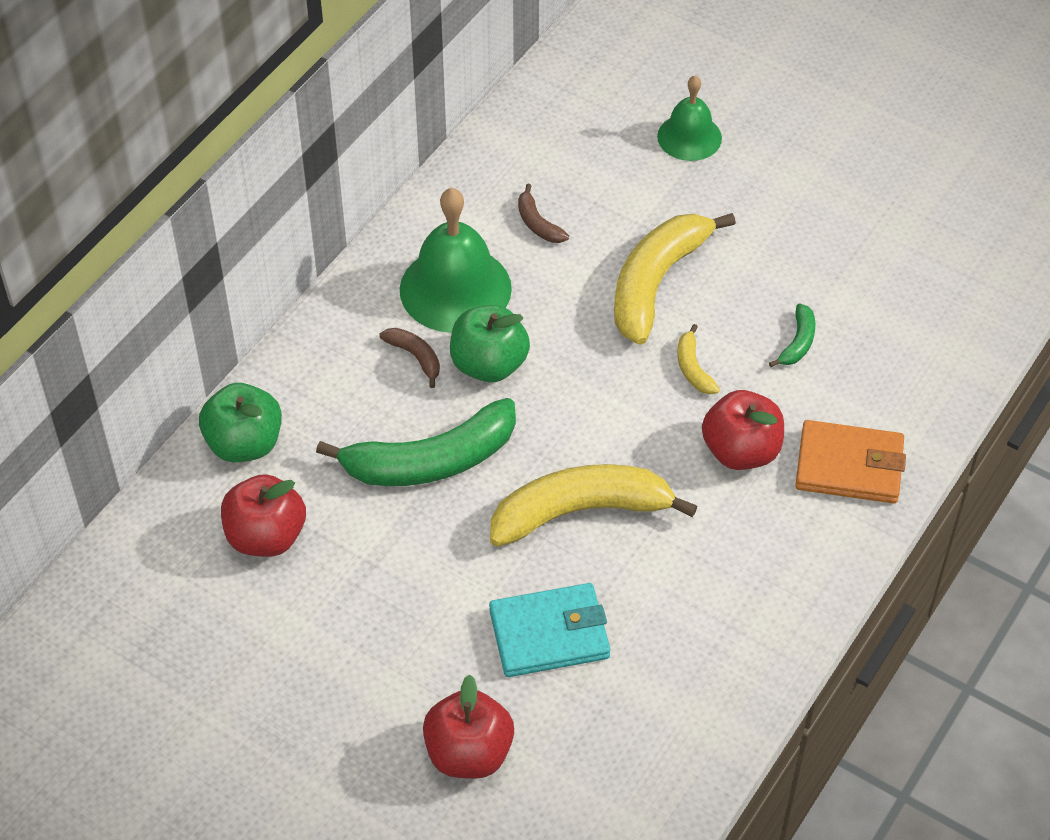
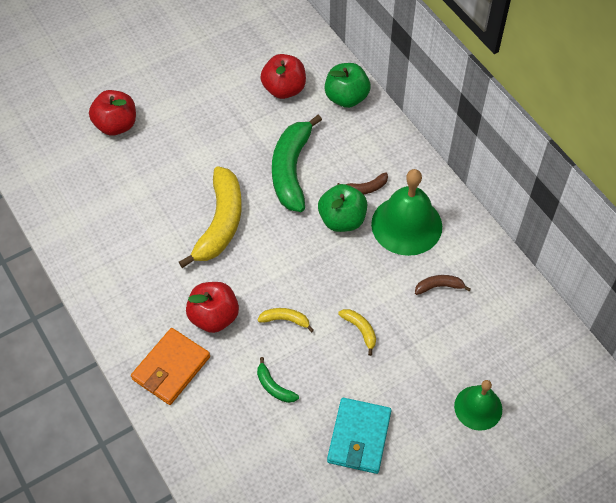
camera: 115 degrees right, 5 degrees up
turquoise wallet [489,583,610,677] -> turquoise wallet moved to [327,398,392,474]
yellow banana [614,213,736,345] -> yellow banana [338,309,376,356], size x0.44

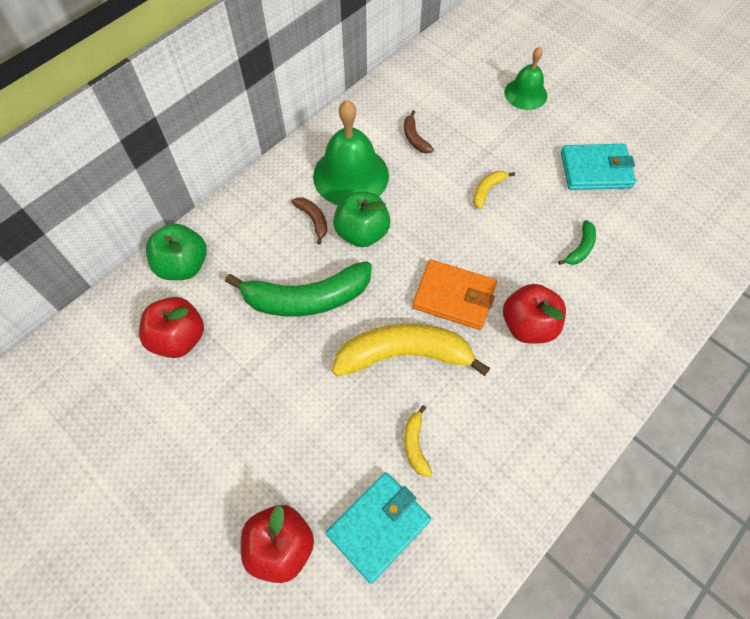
camera: 105 degrees left, 5 degrees up
orange wallet [131,328,210,405] -> orange wallet moved to [412,259,497,330]
yellow banana [258,308,314,332] -> yellow banana moved to [404,405,432,477]
none -> turquoise wallet [326,472,431,584]

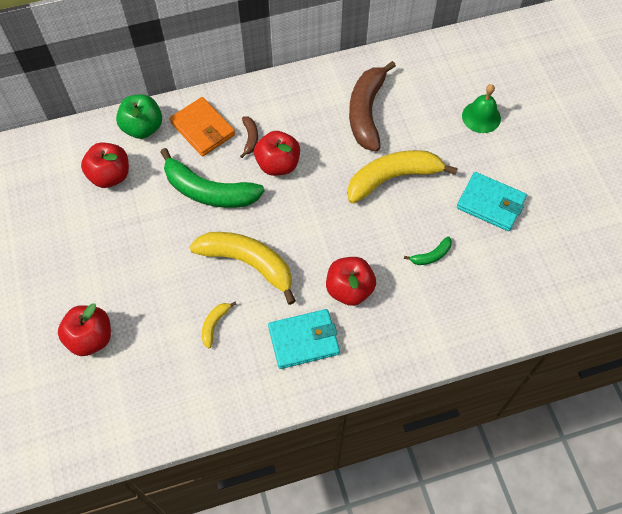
camera: 30 degrees right, 0 degrees up
green bell [313,100,389,205] -> none
turquoise wallet [326,472,431,584] -> turquoise wallet moved to [268,309,340,369]
green apple [333,192,391,247] -> red apple [254,131,300,176]
brown banana [404,110,434,154] -> brown banana [349,61,396,151], size x2.26
orange wallet [412,259,497,330] -> orange wallet moved to [170,97,235,157]
yellow banana [473,171,515,209] -> yellow banana [347,150,458,204], size x2.26

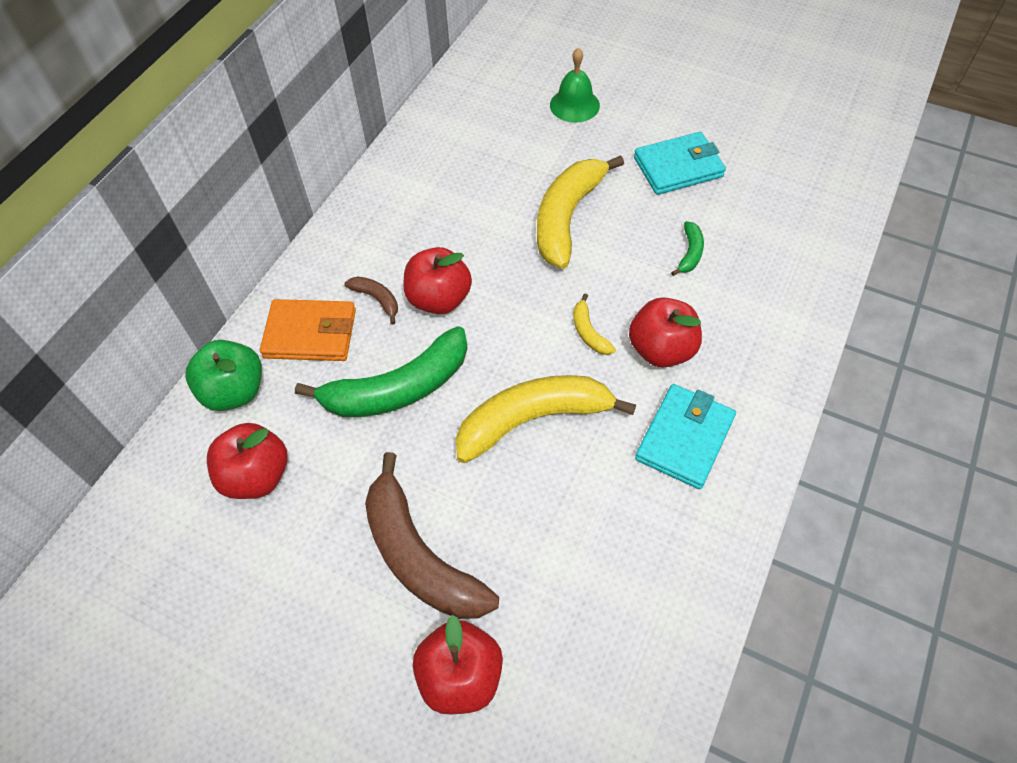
camera: 45 degrees left, 5 degrees down
yellow banana [202,301,237,349] -> yellow banana moved to [573,294,616,355]
brown banana [349,61,396,151] -> brown banana moved to [365,452,499,619]

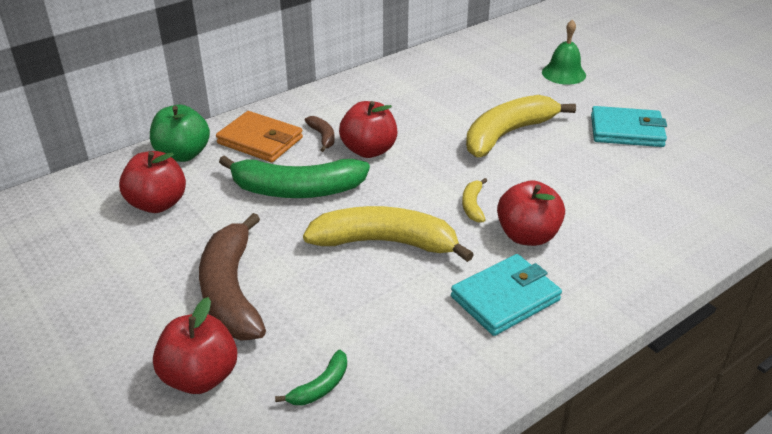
camera: 25 degrees right, 20 degrees down
green banana [671,221,704,276] -> green banana moved to [275,350,347,405]

